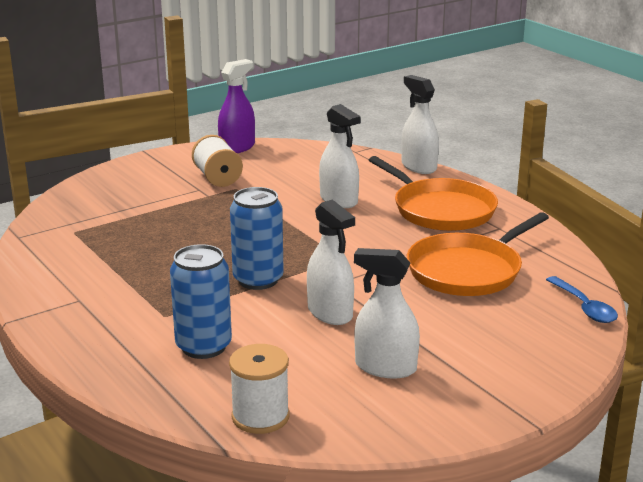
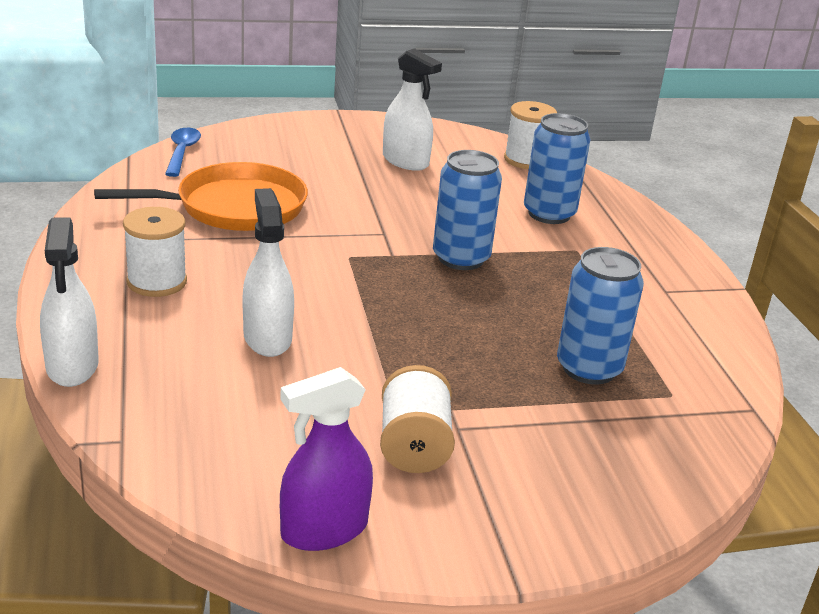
camera: 160 degrees left, 5 degrees up
white spray bottle [307,200,355,325] -> none
orange pan [369,156,498,231] -> white spool [123,207,187,297]
none -> blue can [557,247,644,385]

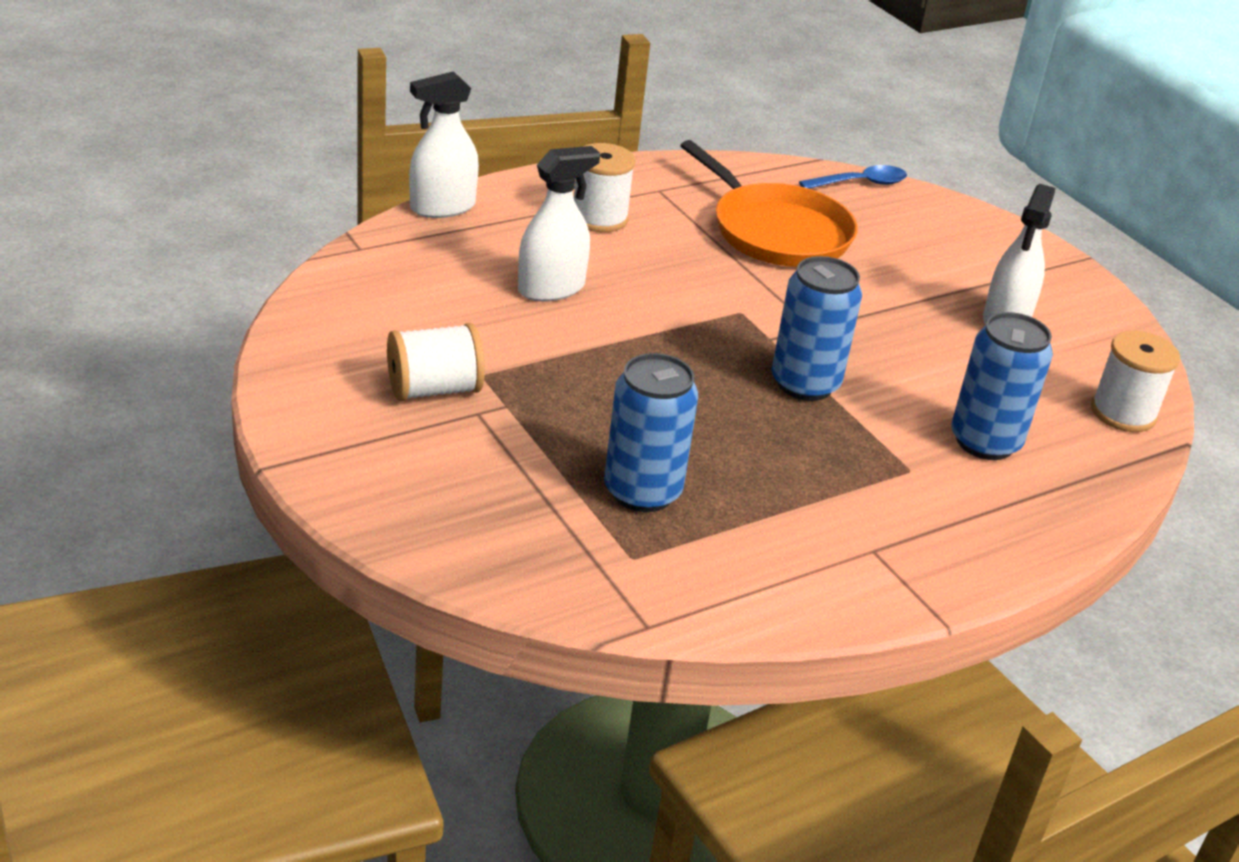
camera: 70 degrees right, 5 degrees up
purple spray bottle [280,367,373,551] -> none

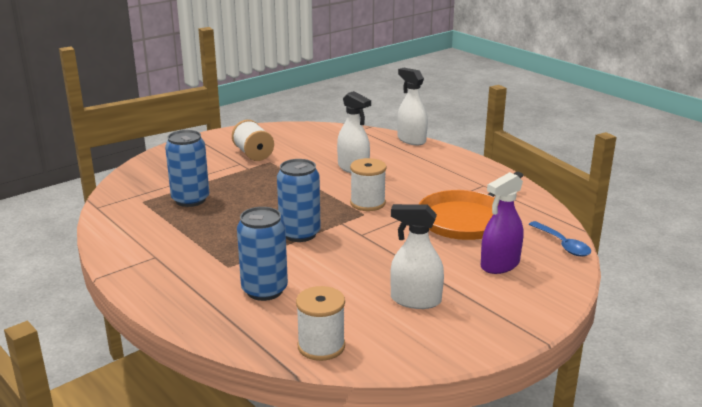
camera: 85 degrees right, 10 degrees down
white spool [574,143,635,232] -> white spool moved to [350,158,387,211]
none -> purple spray bottle [481,172,523,274]

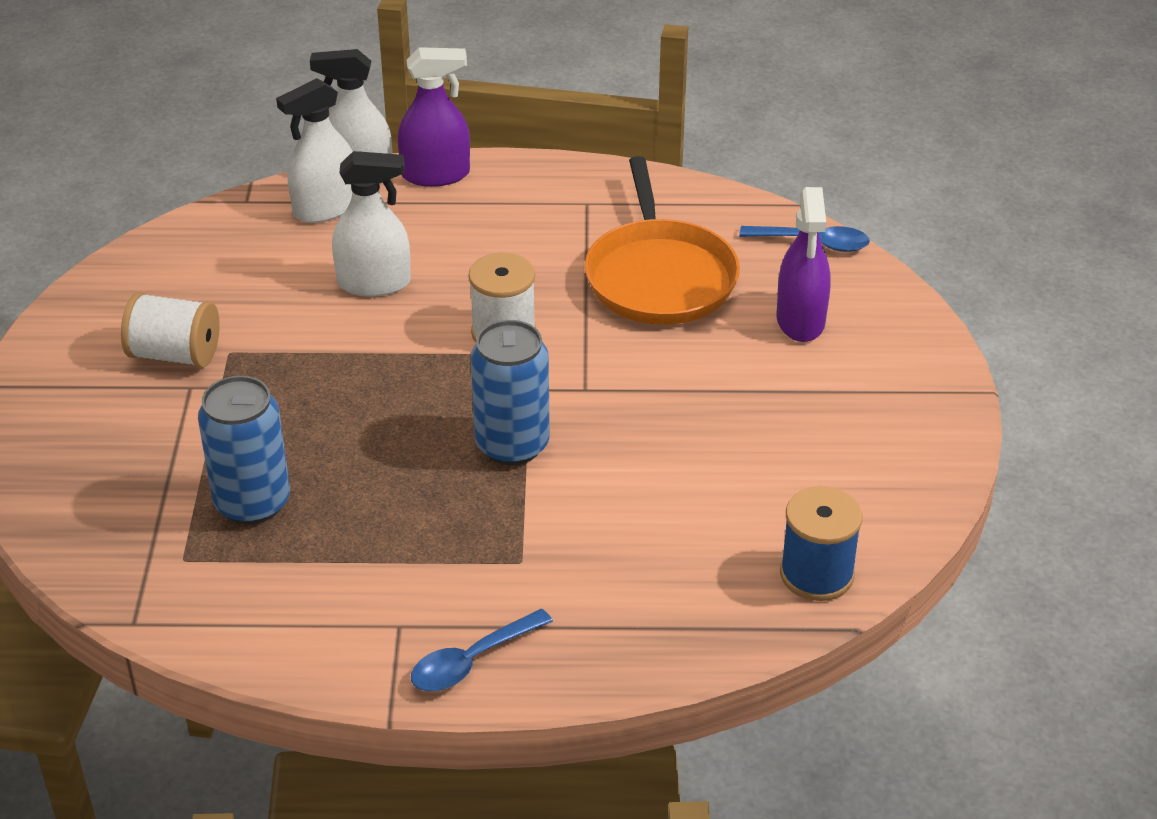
camera: 50 degrees left, 15 degrees up
blue can [237,207,288,301] -> none
white spool [296,286,345,361] -> blue spool [780,486,863,601]
white spray bottle [390,204,444,309] -> white spray bottle moved to [276,78,353,223]
none -> purple spray bottle [398,47,470,187]
none -> blue spoon [411,609,553,691]

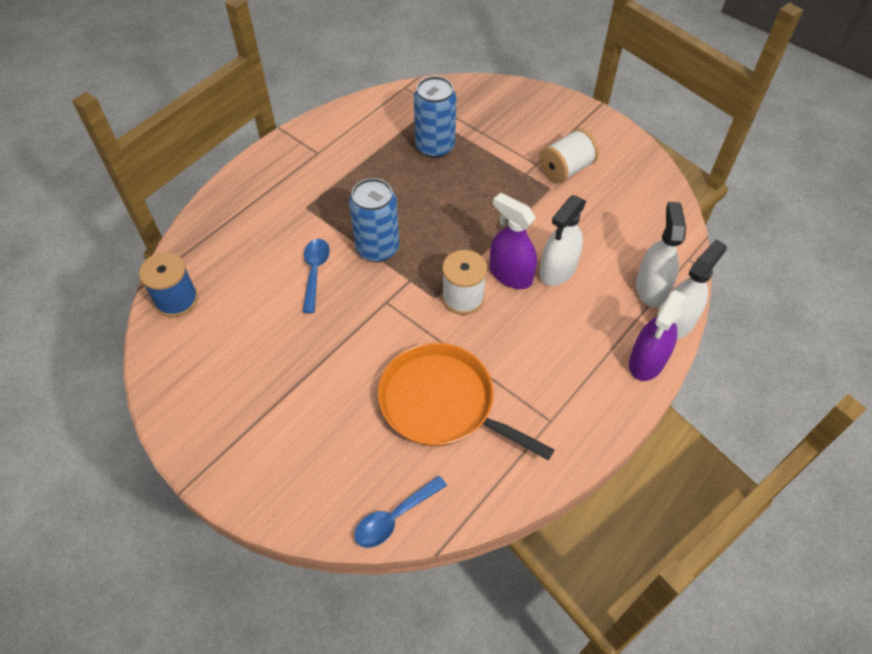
camera: 130 degrees right, 15 degrees up
blue spoon [411,609,553,691] -> blue spoon moved to [303,239,330,313]
purple spray bottle [777,187,831,342] -> purple spray bottle moved to [490,192,537,289]

